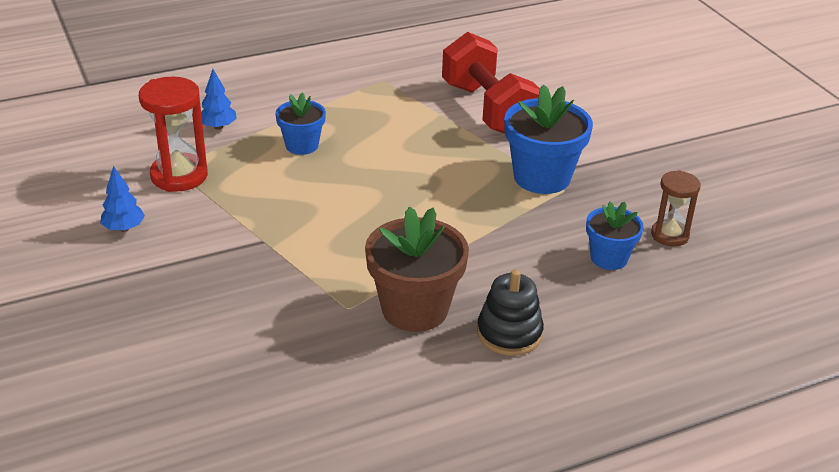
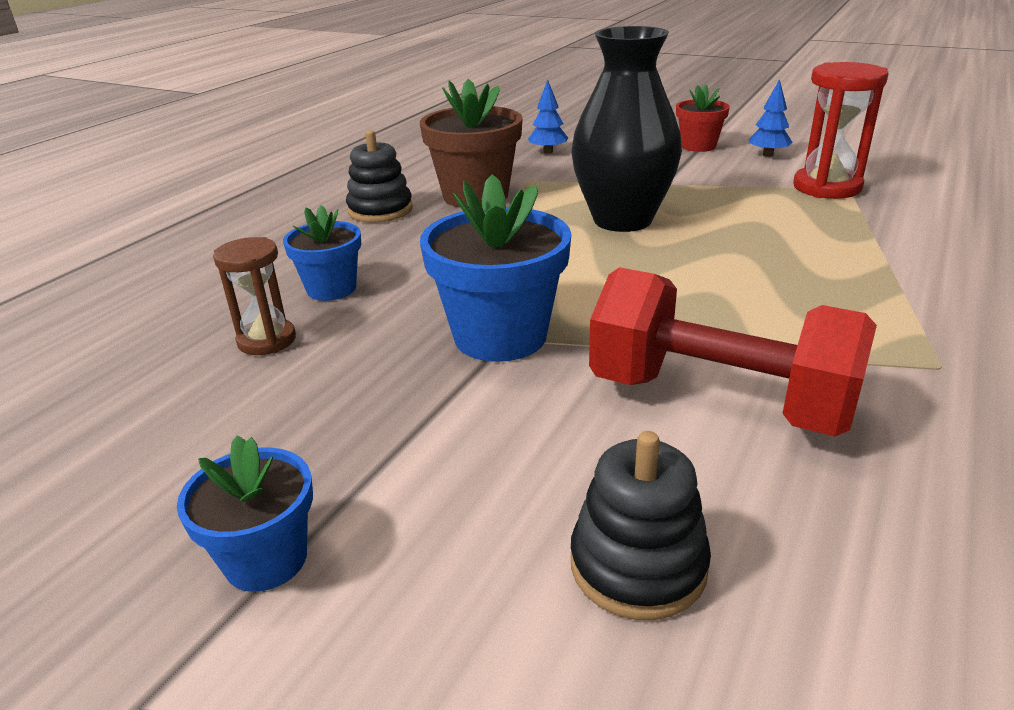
camera: 145 degrees right, 5 degrees down
blue tree [201,69,237,130] -> blue tree moved to [528,80,568,154]
blue flower pot [275,93,326,155] -> blue flower pot moved to [177,435,313,592]
none -> black vase [571,26,682,232]
none -> black stacking toy [571,431,711,620]
none -> red flower pot [676,84,730,152]

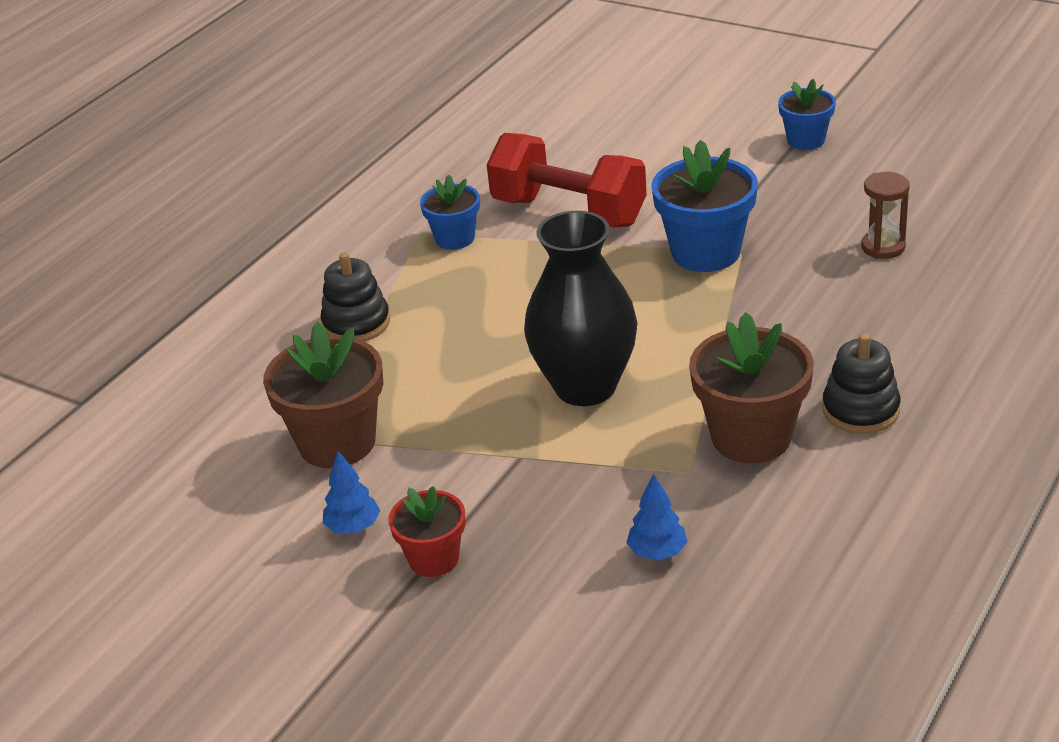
camera: 175 degrees left, 5 degrees up
blue flower pot [283,205,361,301] -> blue flower pot moved to [420,174,480,250]
black stacking toy [571,431,711,620] -> black stacking toy moved to [321,252,390,341]
red hourglass [793,62,889,199] -> brown flower pot [263,321,383,468]

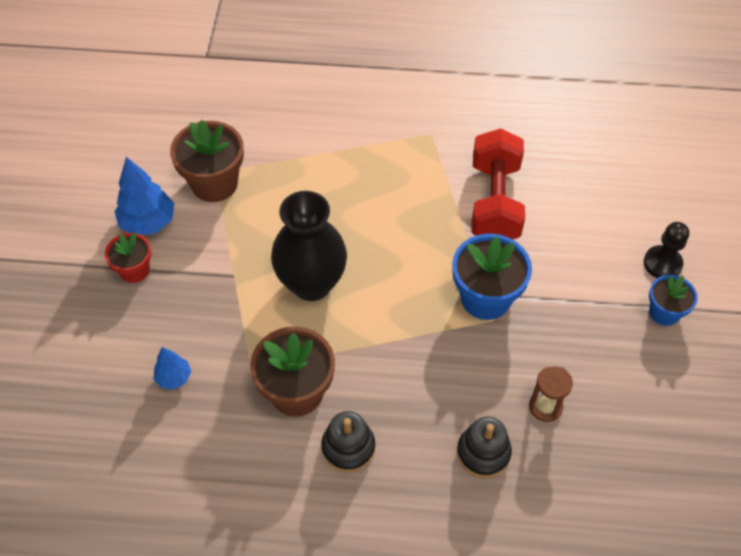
camera: 60 degrees right, 20 degrees up
black stacking toy [321,252,390,341] -> black stacking toy moved to [457,417,512,478]
blue tree [323,451,380,533] -> blue tree [114,157,174,235], size x1.74
blue flower pot [420,174,480,250] -> none
none -> black pawn [644,222,689,278]

